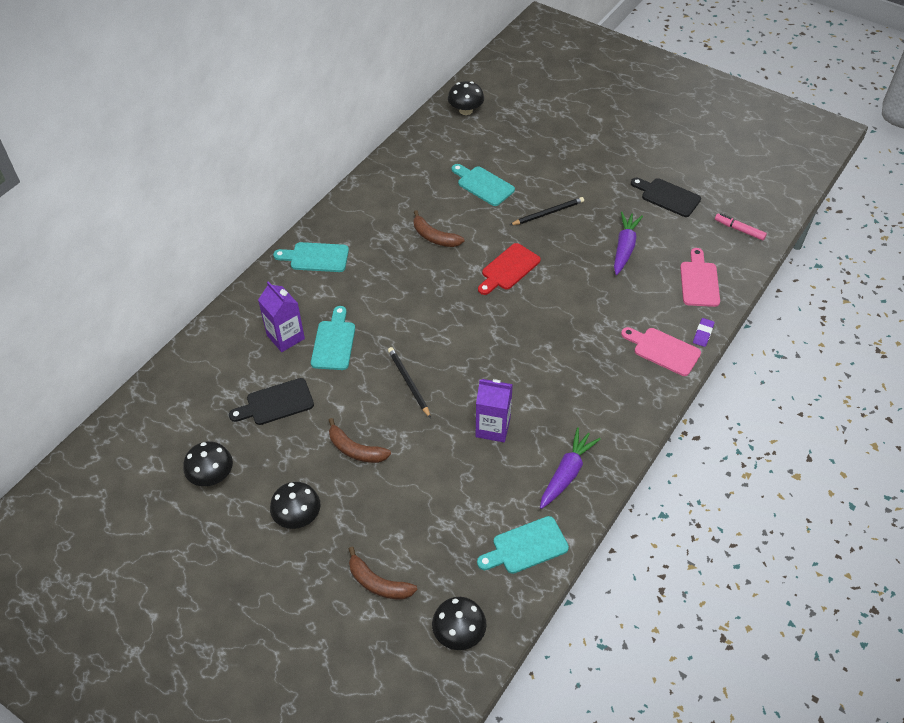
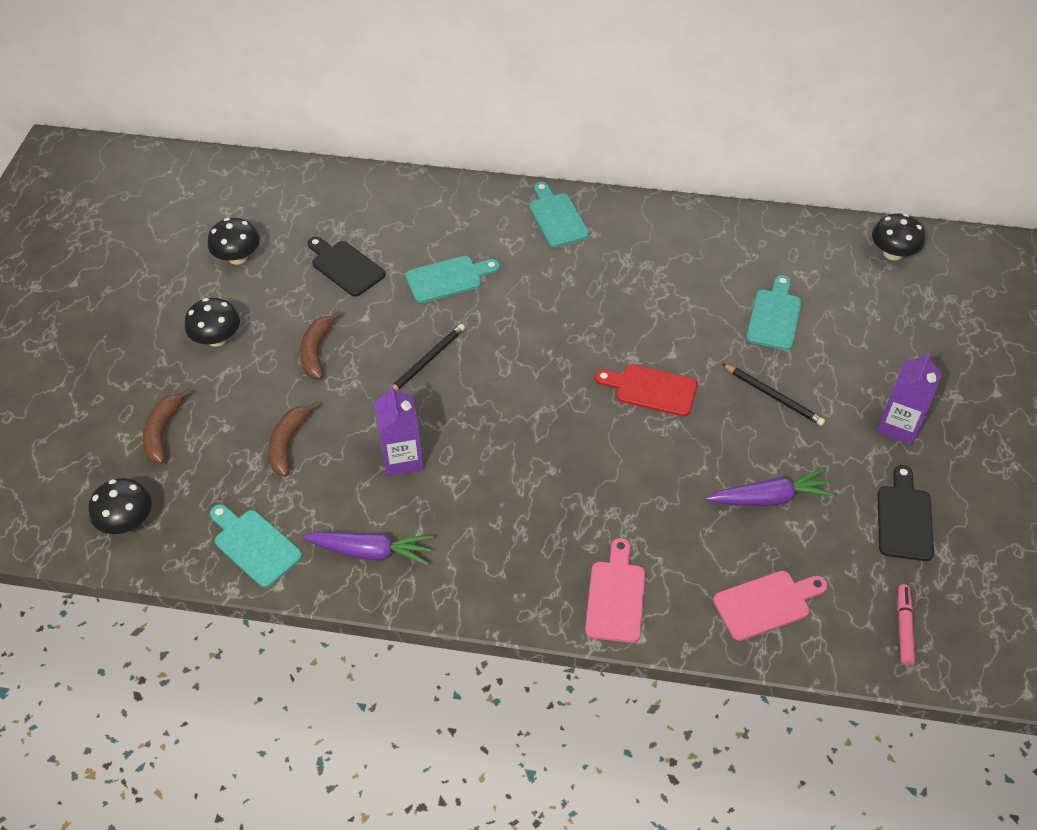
camera: 65 degrees right, 0 degrees up
purple carton [258,281,305,352] -> purple carton moved to [876,352,942,445]
brown banana [413,210,464,247] -> brown banana moved to [268,402,319,477]
purple eraser [693,318,715,347] -> none

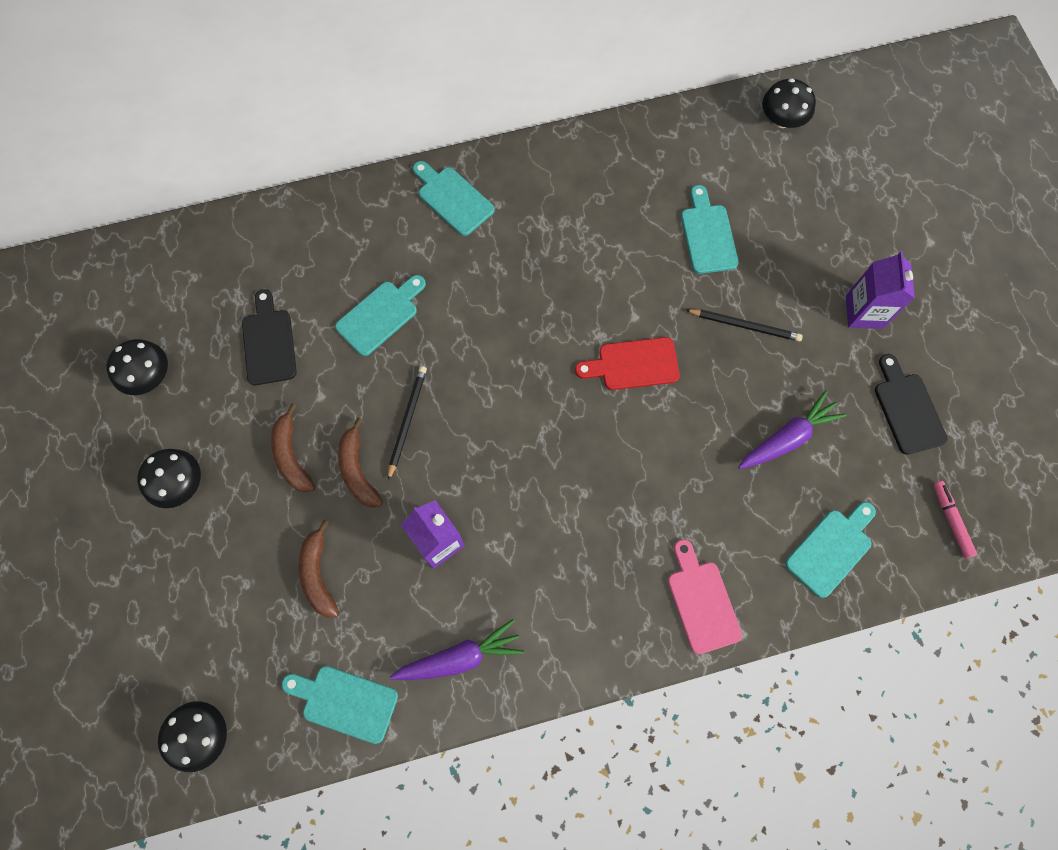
camera: 25 degrees left, 20 degrees up
brown banana [143,388,192,464] -> brown banana moved to [338,418,383,508]
black cutting board [307,237,386,297] -> black cutting board turned 60 degrees clockwise [242,289,297,385]
pink cutting board [713,571,828,641] -> turquoise cutting board [785,502,876,598]

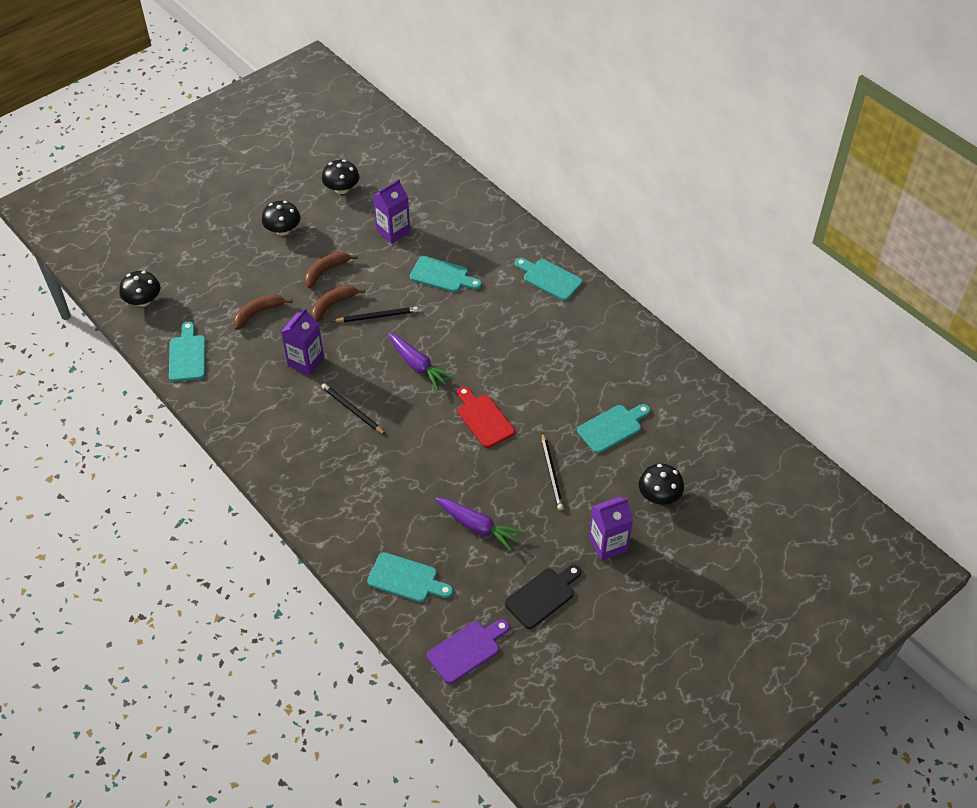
camera: 65 degrees right, 20 degrees down
black cutting board [242,289,297,385] -> purple carton [373,179,410,244]
purple carrot [390,619,524,680] -> purple carrot moved to [388,333,455,391]
turquoise cutting board [413,161,494,236] -> turquoise cutting board turned 75 degrees counterclockwise [515,258,582,301]
pink cutting board [668,539,742,654] -> none
black mushroom [762,78,816,128] -> black mushroom moved to [639,464,684,505]
pink marker [933,481,977,559] -> purple cutting board [427,619,510,684]
none -> black pencil [321,383,386,435]

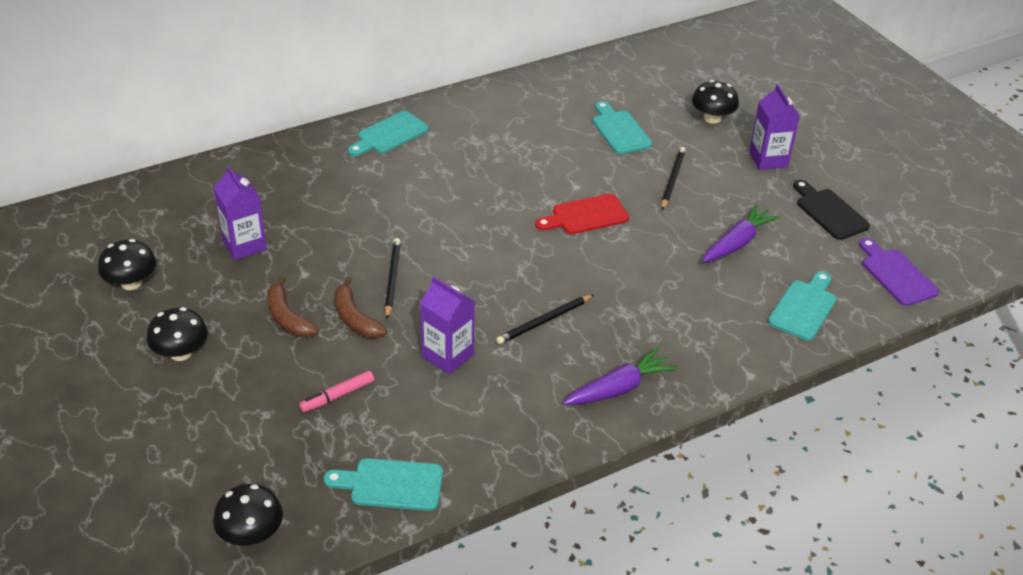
camera: 80 degrees left, 10 degrees down
brown banana [233,294,292,330] -> pink marker [299,370,374,413]
purple carrot [388,333,455,391] -> purple carrot moved to [563,348,677,405]
turquoise cutting board [410,256,482,292] -> none
black pencil [542,432,564,510] -> black pencil turned 75 degrees counterclockwise [661,147,686,210]

